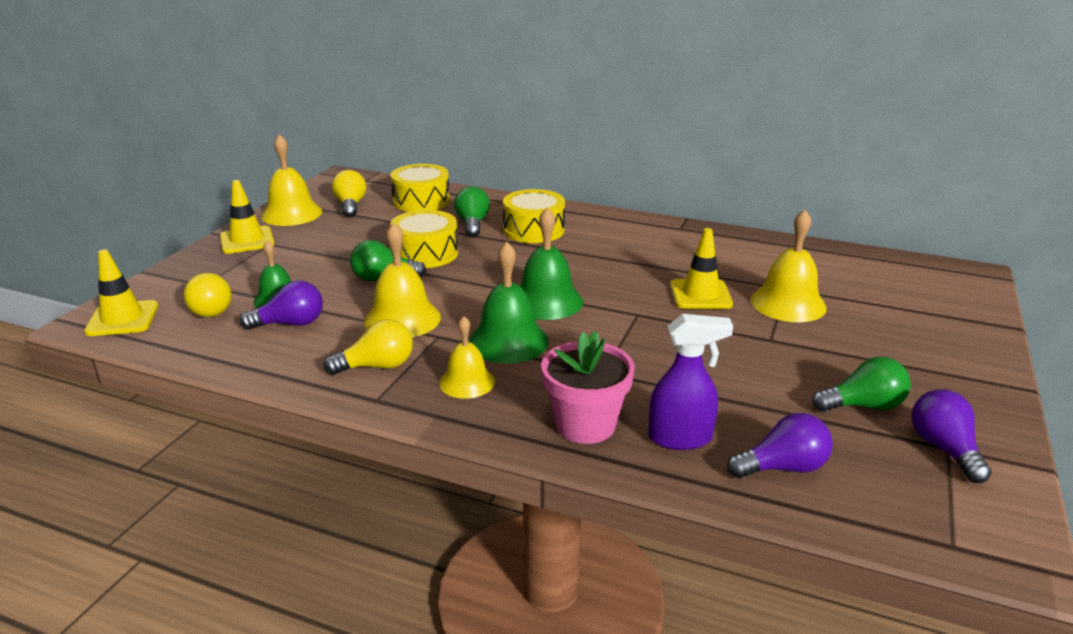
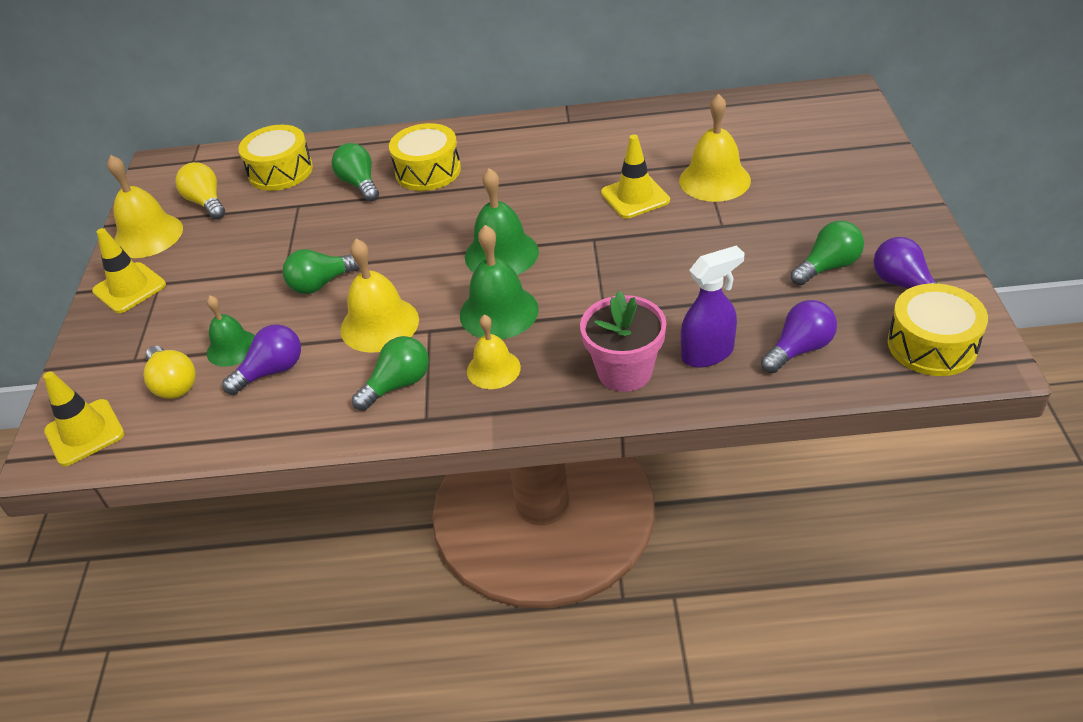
camera: 20 degrees left, 15 degrees up
yellow light bulb [324,319,413,375] -> green light bulb [352,336,429,411]
yellow drum [390,210,458,268] -> yellow drum moved to [888,283,988,376]

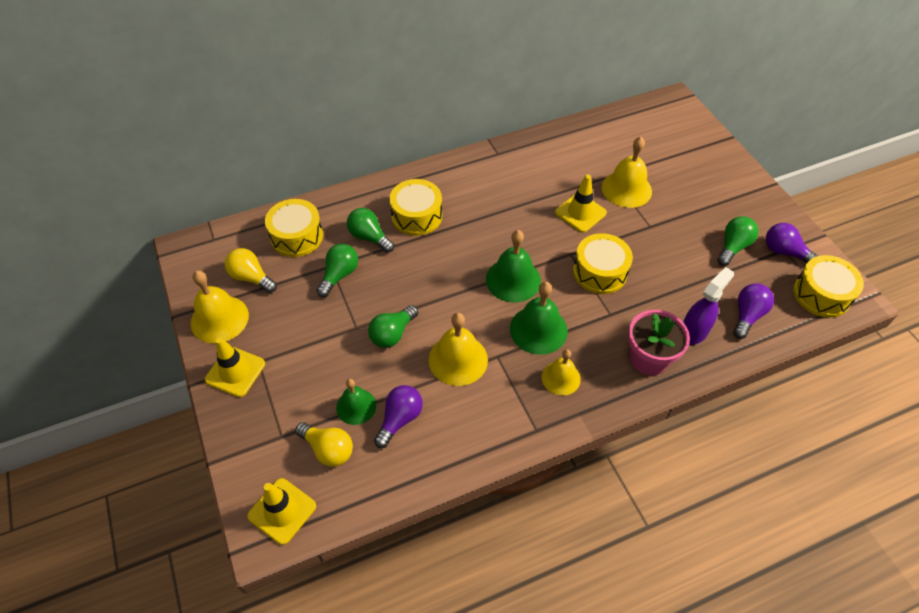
camera: 25 degrees left, 10 degrees up
green light bulb [352,336,429,411] -> green light bulb moved to [317,244,358,297]
none -> yellow drum [573,233,633,294]

